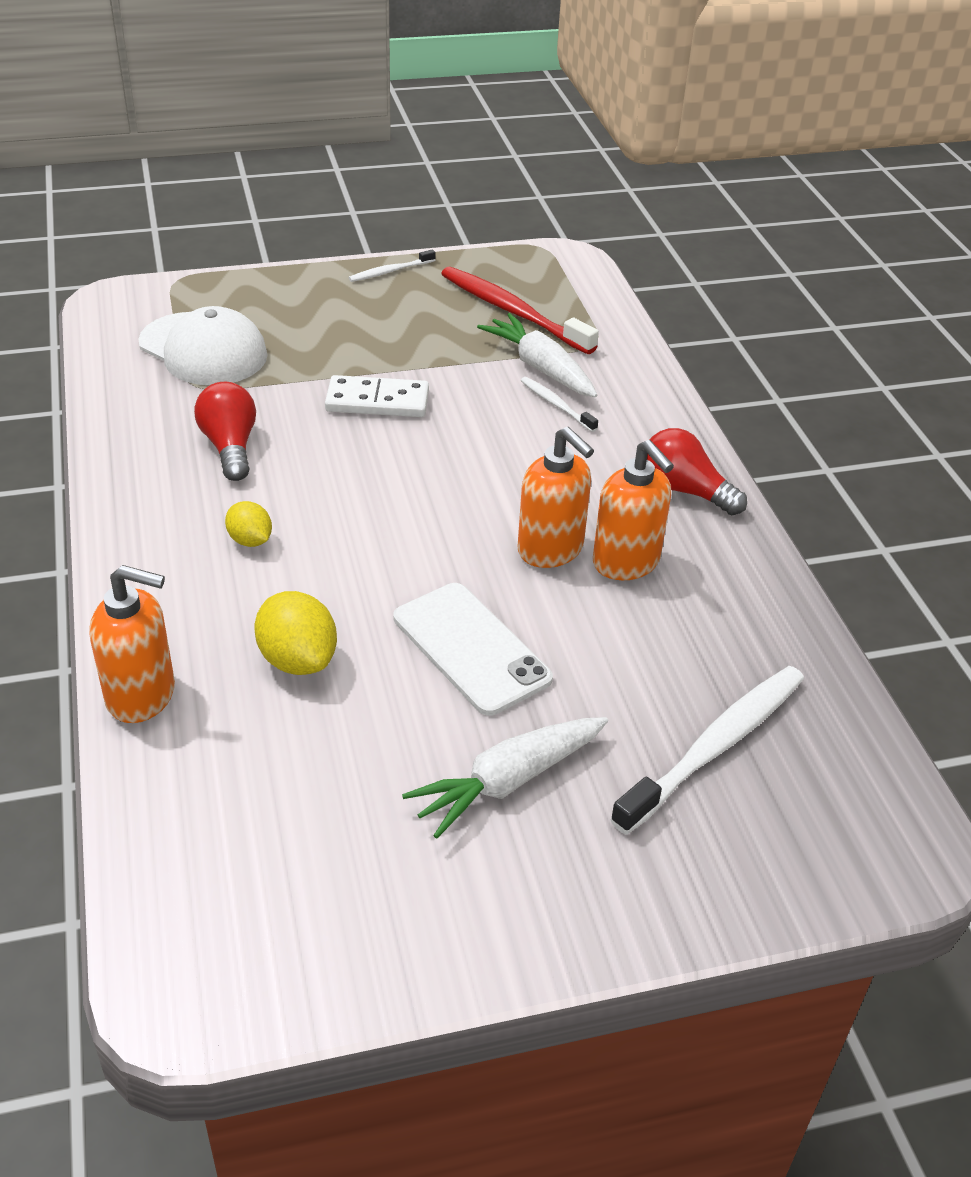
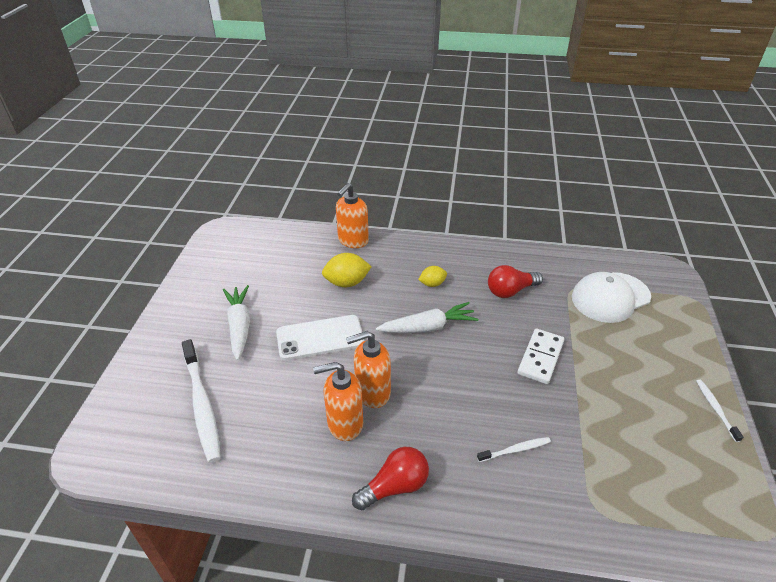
camera: 115 degrees right, 0 degrees up
red light bulb [194,382,256,481] -> red light bulb turned 150 degrees clockwise [488,265,543,298]
red toothbrush [441,267,599,354] -> none
white carrot [477,313,597,397] -> white carrot moved to [376,302,478,333]

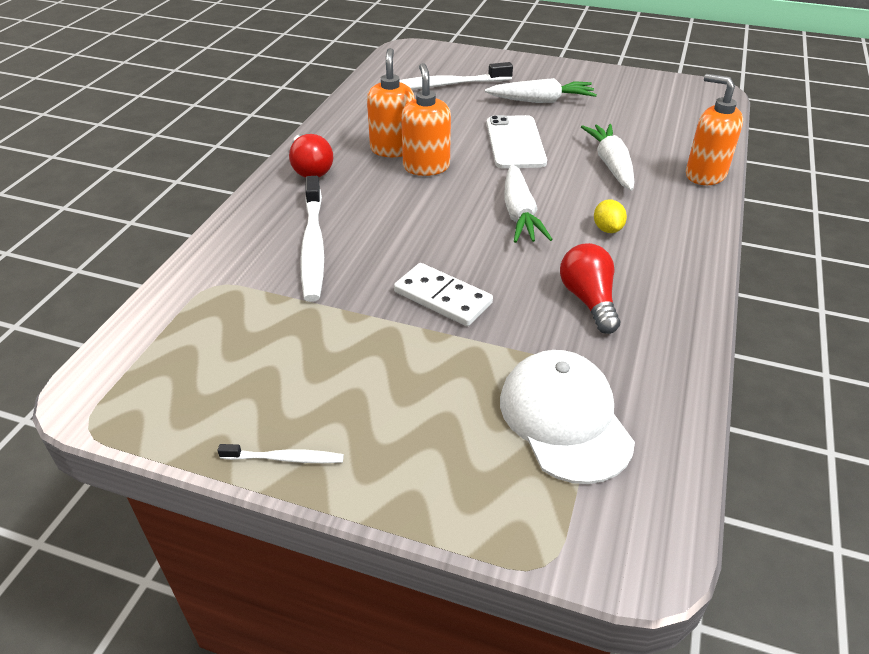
camera: 100 degrees right, 0 degrees up
yellow lemon [322,253,372,287] -> white carrot [581,124,634,191]
white toothbrush [477,437,551,462] -> white toothbrush [300,176,324,302], size x2.03

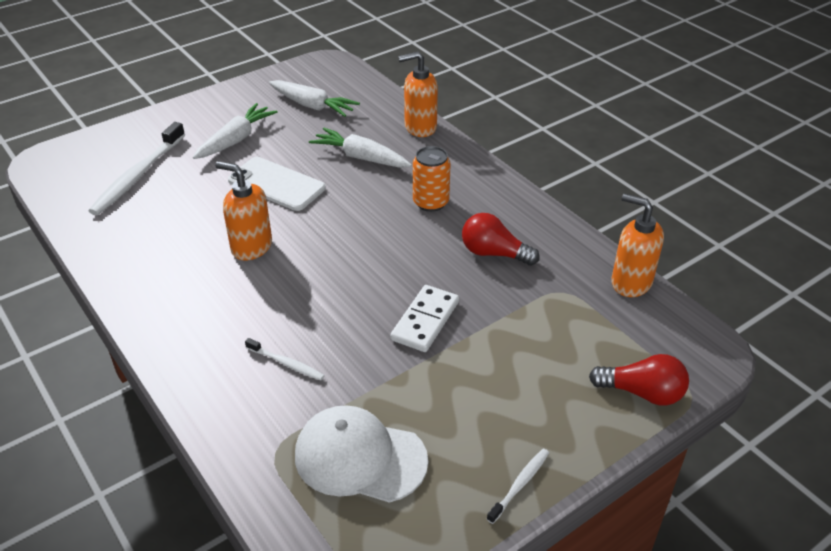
camera: 55 degrees left, 0 degrees up
red light bulb [289,134,333,178] -> red light bulb moved to [589,354,689,405]
white toothbrush [300,176,324,302] -> white toothbrush [245,338,325,380], size x0.49
orange soap dispenser [367,48,415,157] -> orange soap dispenser moved to [611,193,664,297]
white domino [394,263,493,326] -> white domino turned 45 degrees counterclockwise [390,285,459,352]
white cap [500,350,635,484] -> white cap moved to [295,405,428,503]
white carrot [504,164,553,243] -> white carrot moved to [269,80,360,117]
yellow lemon [594,199,627,233] -> orange can [413,146,451,212]

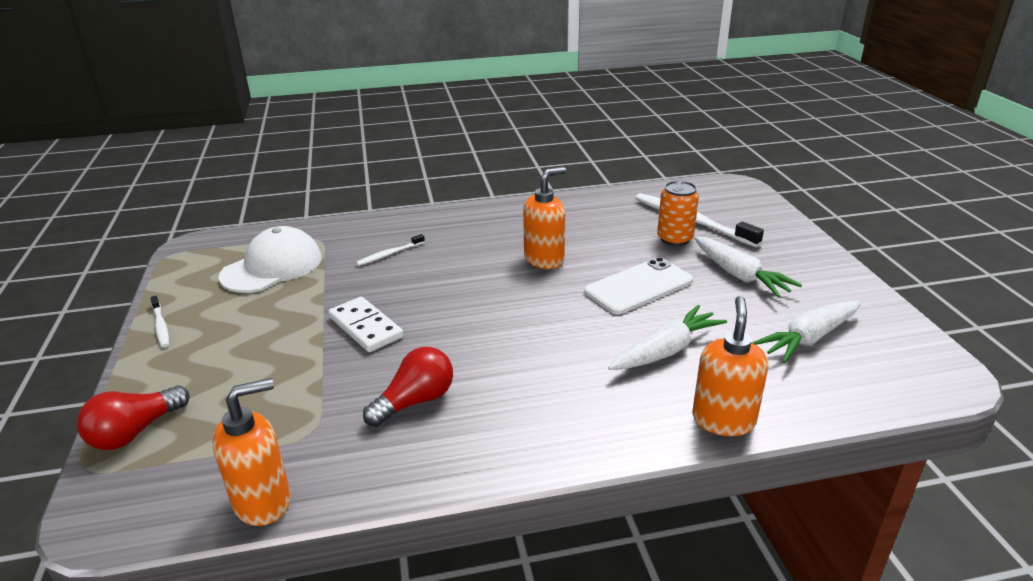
camera: 115 degrees right, 10 degrees down
orange can [413,146,451,212] -> orange can moved to [657,181,699,246]

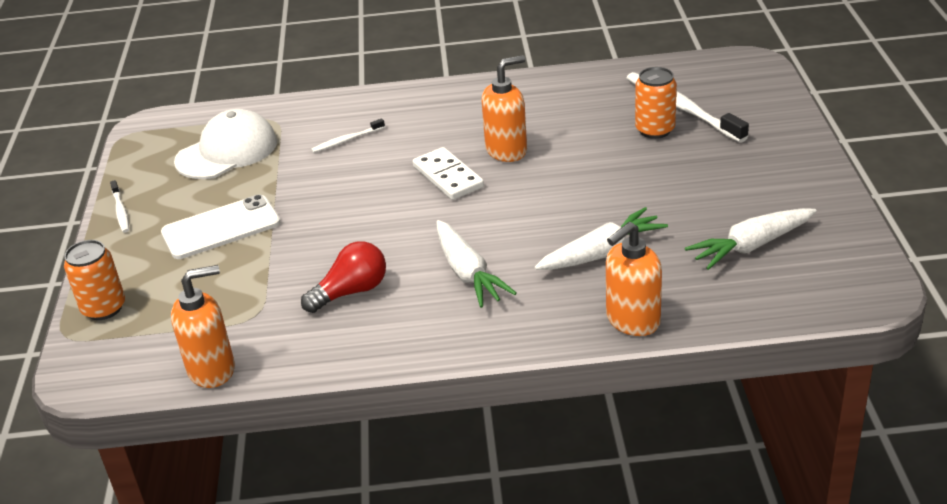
camera: 10 degrees right, 5 degrees up
red light bulb [77,386,190,450] -> orange can [64,240,125,320]
white domino [328,297,403,352] -> white domino moved to [413,147,484,200]
white phone [584,257,693,315] -> white phone moved to [161,194,280,259]
orange soap dispenser [692,296,768,436] -> orange soap dispenser turned 150 degrees counterclockwise [606,222,662,336]
white carrot [694,237,802,297] -> white carrot moved to [436,220,517,308]

